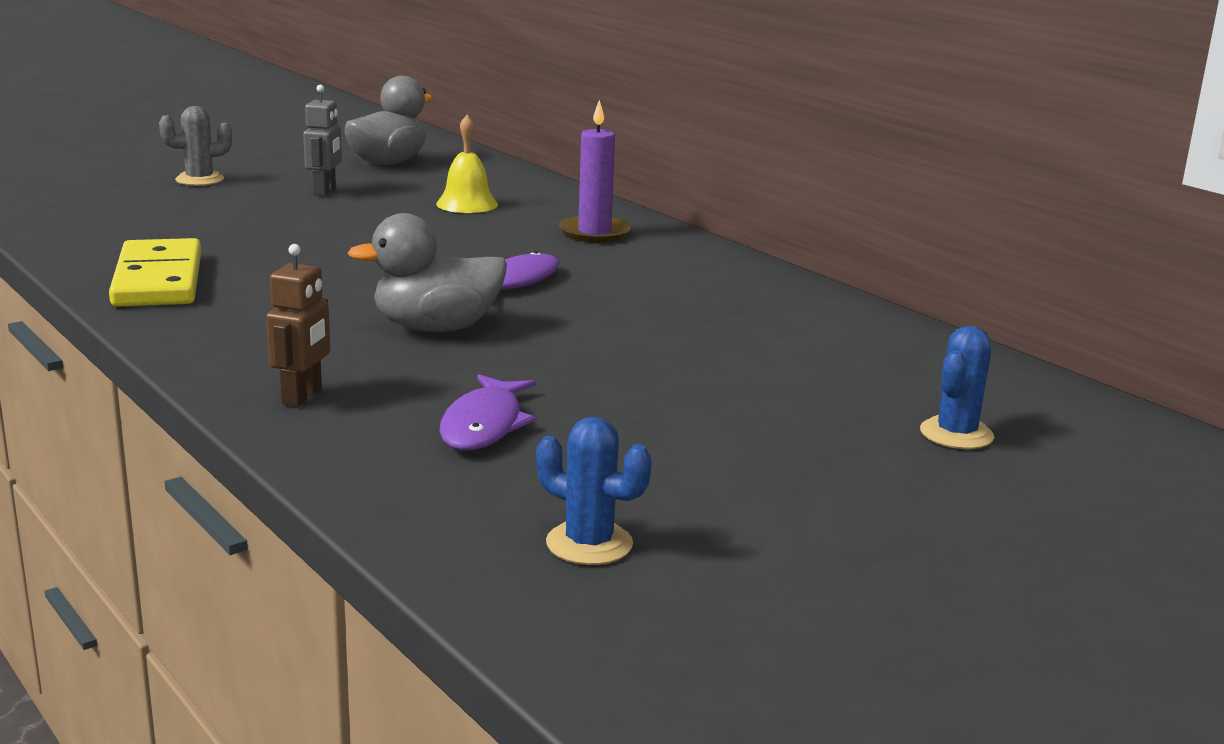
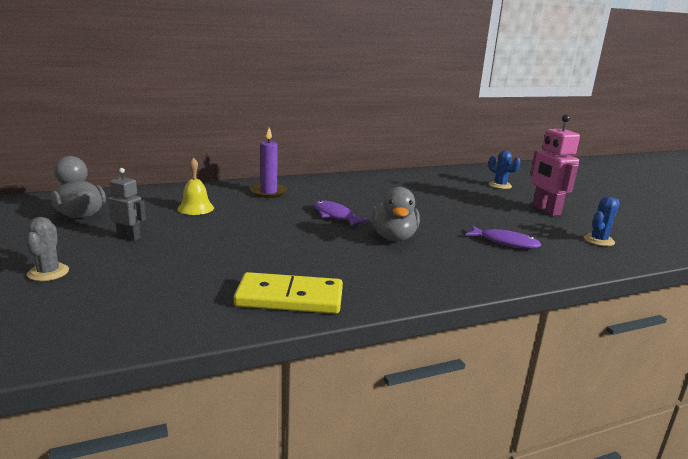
camera: 75 degrees left, 0 degrees up
brown robot [266,244,330,407] -> none
none -> pink robot [530,115,580,216]

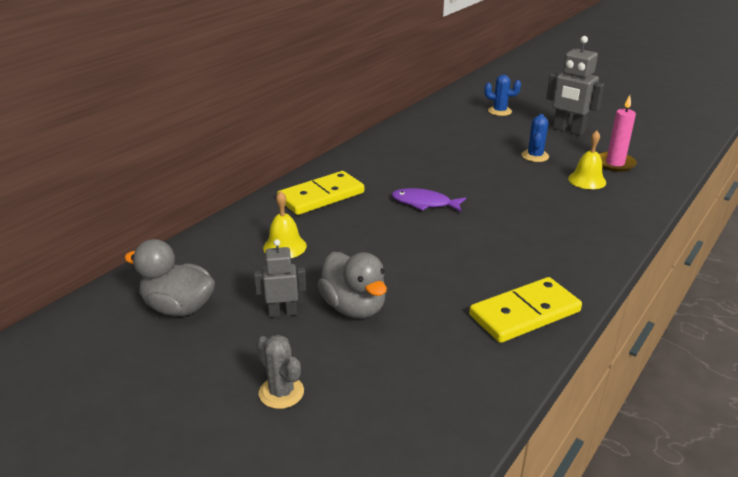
camera: 30 degrees left, 10 degrees up
purple candle [251,128,287,198] -> yellow domino [277,171,364,215]
grey duck [371,187,420,241] -> grey duck moved to [318,252,387,318]
purple fish [465,225,541,249] -> yellow bell [568,130,606,189]
pink robot [530,115,580,216] -> grey robot [546,36,604,136]
blue cactus [584,197,620,246] -> blue cactus moved to [522,114,549,162]
none -> pink candle [599,95,637,172]

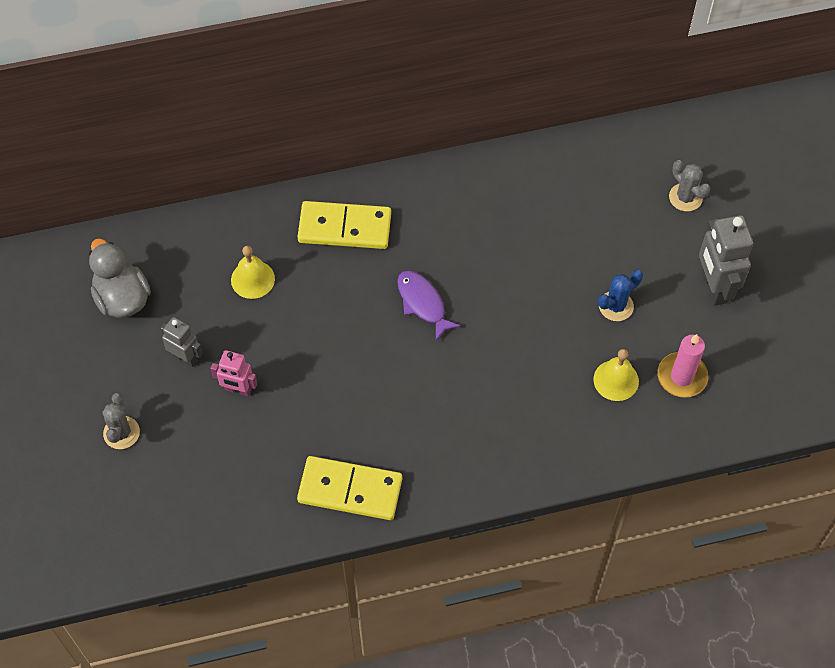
camera: 40 degrees right, 30 degrees up
grey duck [318,252,387,318] -> pink robot [210,350,257,396]
blue cactus [484,75,521,116] -> grey cactus [669,160,711,212]

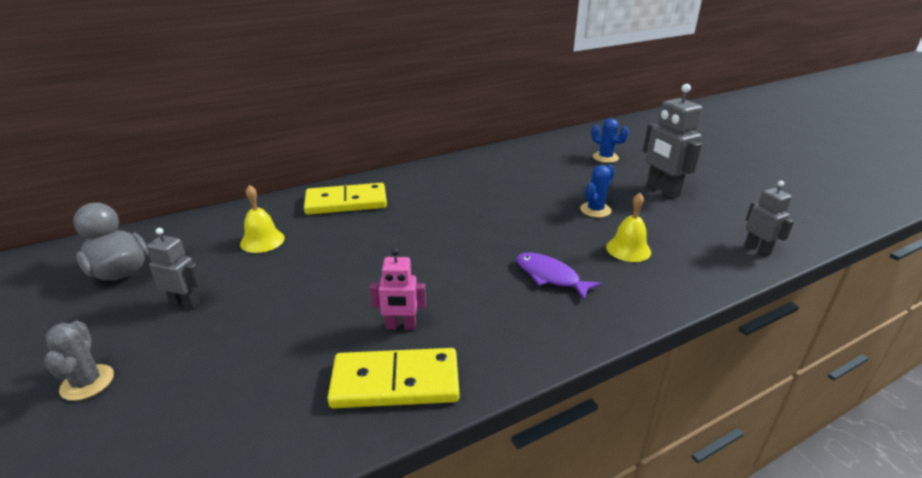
camera: 15 degrees left, 30 degrees down
pink robot [210,350,257,396] -> pink robot moved to [370,248,426,330]
purple fish [397,270,461,341] -> purple fish moved to [516,252,602,300]
pink candle [657,334,708,398] -> none
grey cactus [669,160,711,212] -> blue cactus [591,118,629,163]
none -> grey robot [744,181,794,257]

